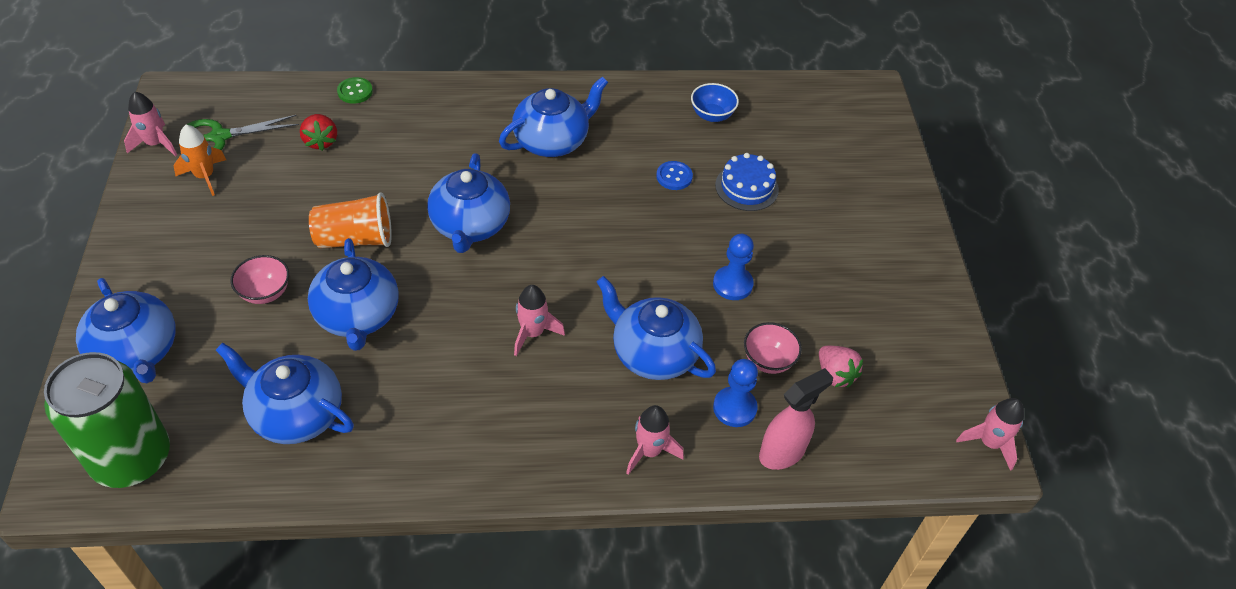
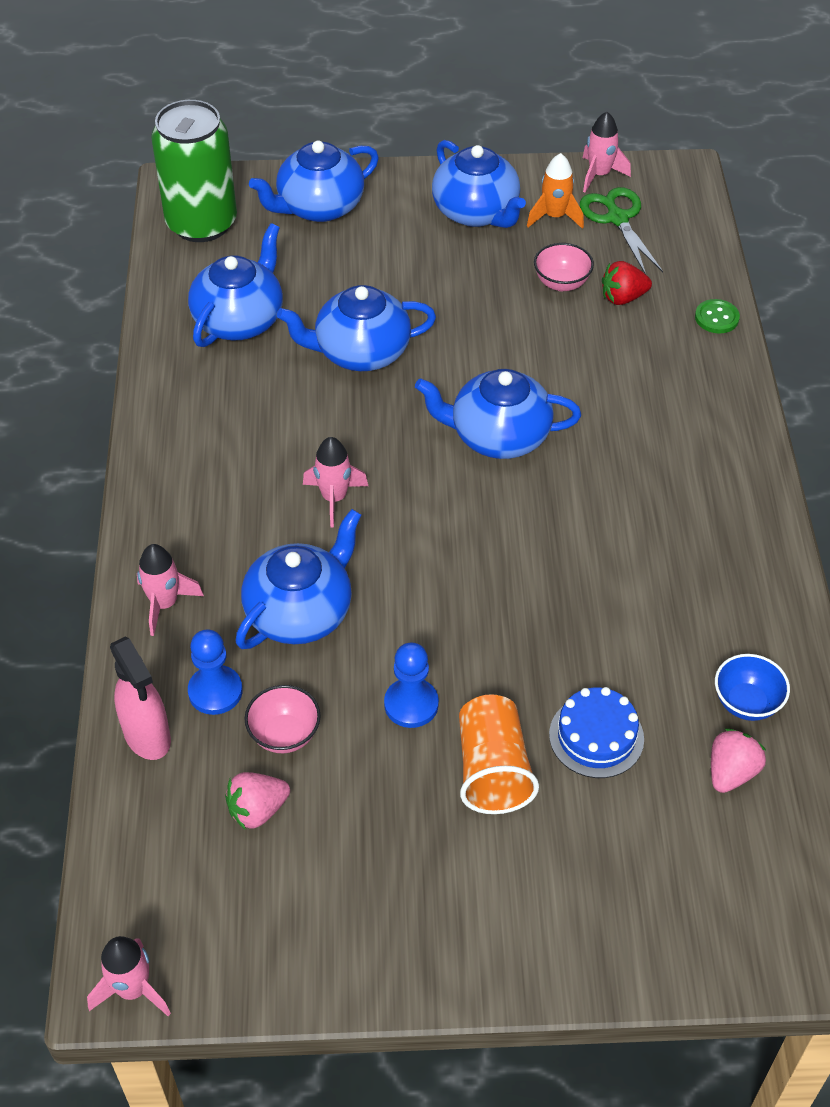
camera: 95 degrees right, 0 degrees up
pink bowl [231,255,289,304] -> pink bowl moved to [534,243,594,291]
orange cup [309,192,392,248] -> orange cup moved to [459,694,539,814]
blue teapot [499,76,608,157] -> blue teapot moved to [432,140,526,228]
blue button [656,161,693,190] -> none
none -> pink strawberry [711,728,766,793]

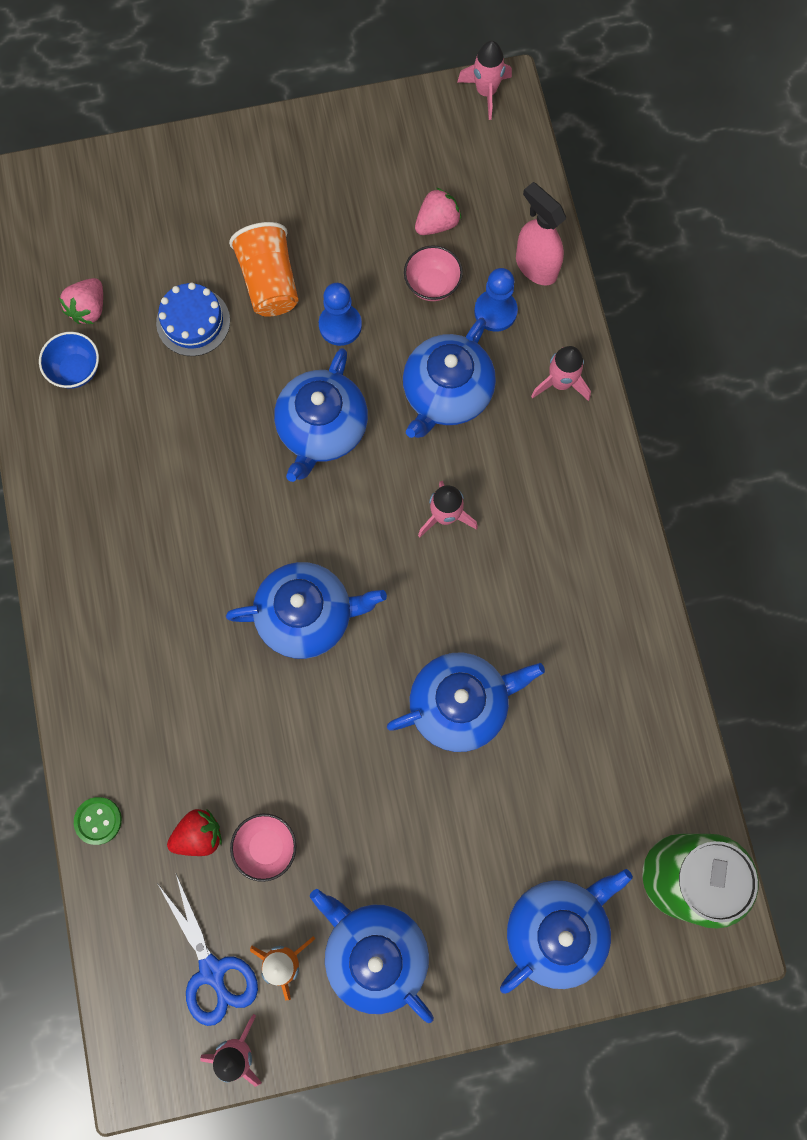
camera: 170 degrees right, 25 degrees up
blue teapot [188,223,283,347] -> blue teapot moved to [274,348,368,482]
green scissors [580,187,663,274] -> blue scissors [157,874,258,1026]

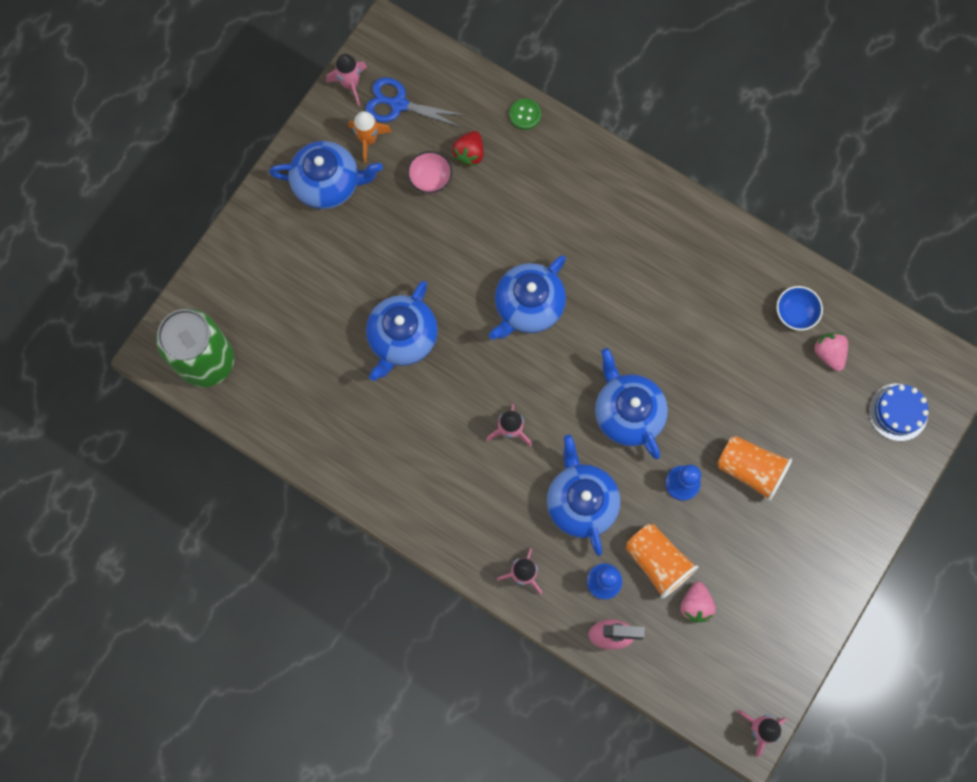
camera: 135 degrees right, 0 degrees up
blue cake [156,283,230,356] -> blue cake moved to [869,384,929,441]
pink bowl [404,245,463,301] -> orange cup [625,524,699,599]
blue teapot [500,869,633,994] -> none

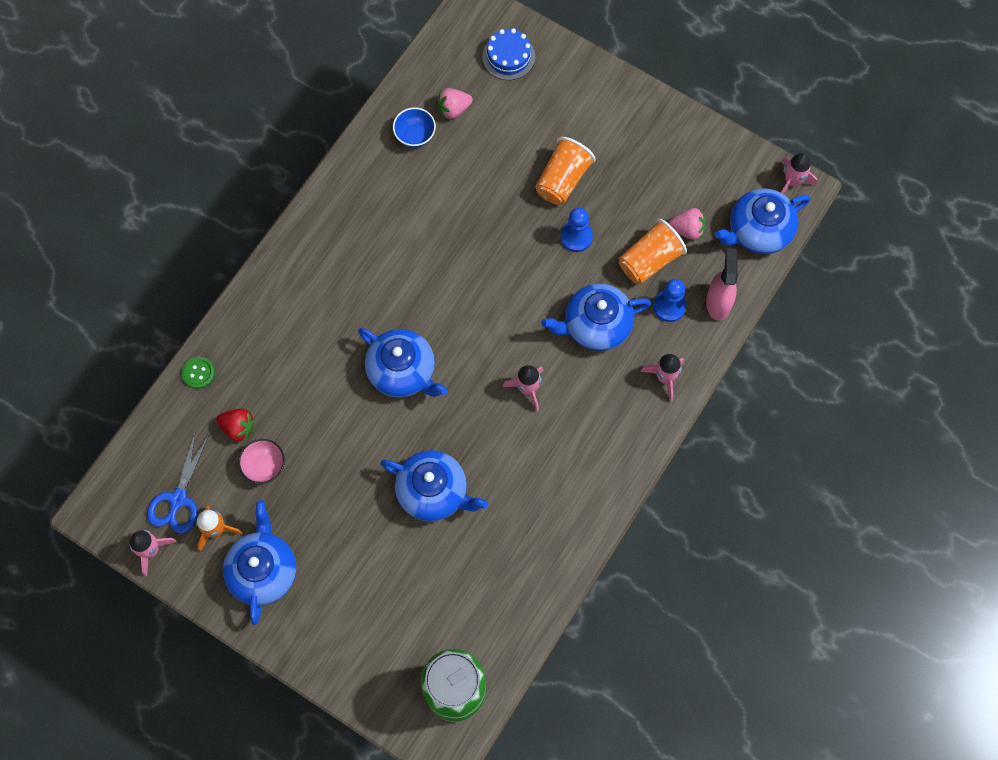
camera: 90 degrees left, 5 degrees down
blue teapot [595,348,668,459] -> blue teapot moved to [715,188,811,254]

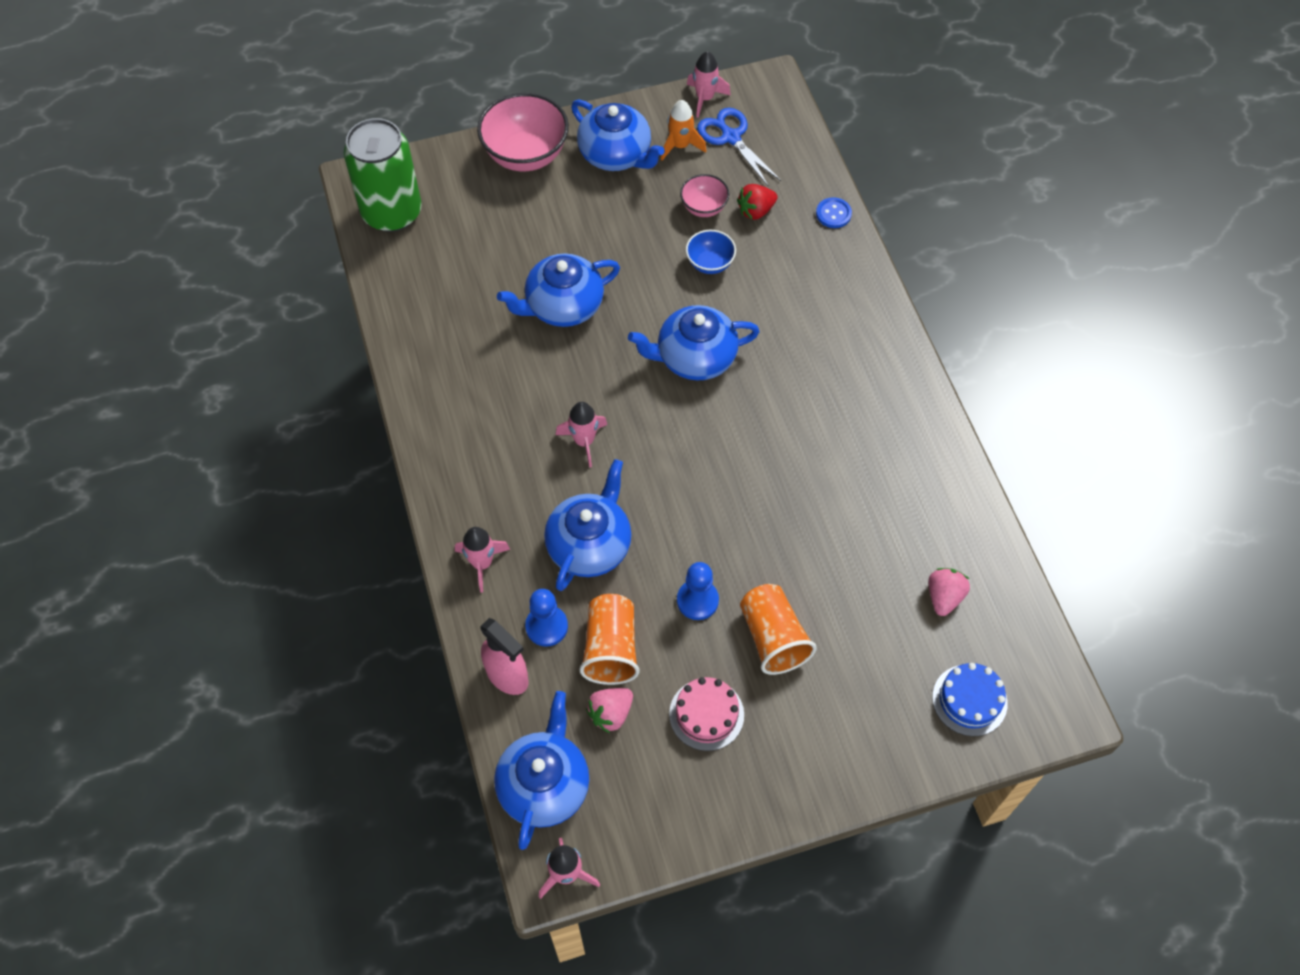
camera: 130 degrees right, 10 degrees down
green button [182,357,215,389] -> blue button [816,197,852,228]
blue bowl [393,107,436,147] -> blue bowl moved to [686,230,736,274]
none -> pink bowl [477,93,569,171]
none -> pink cake [669,677,744,751]

